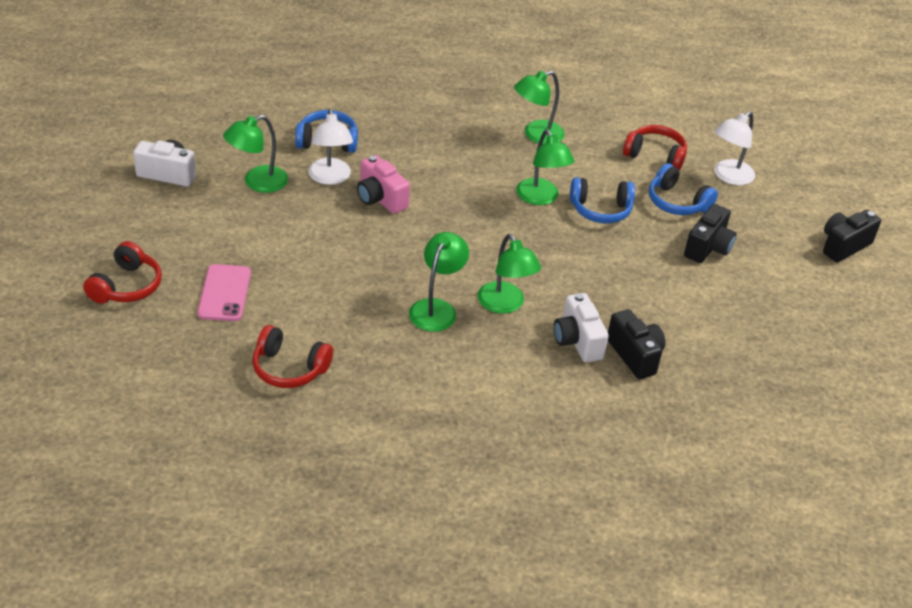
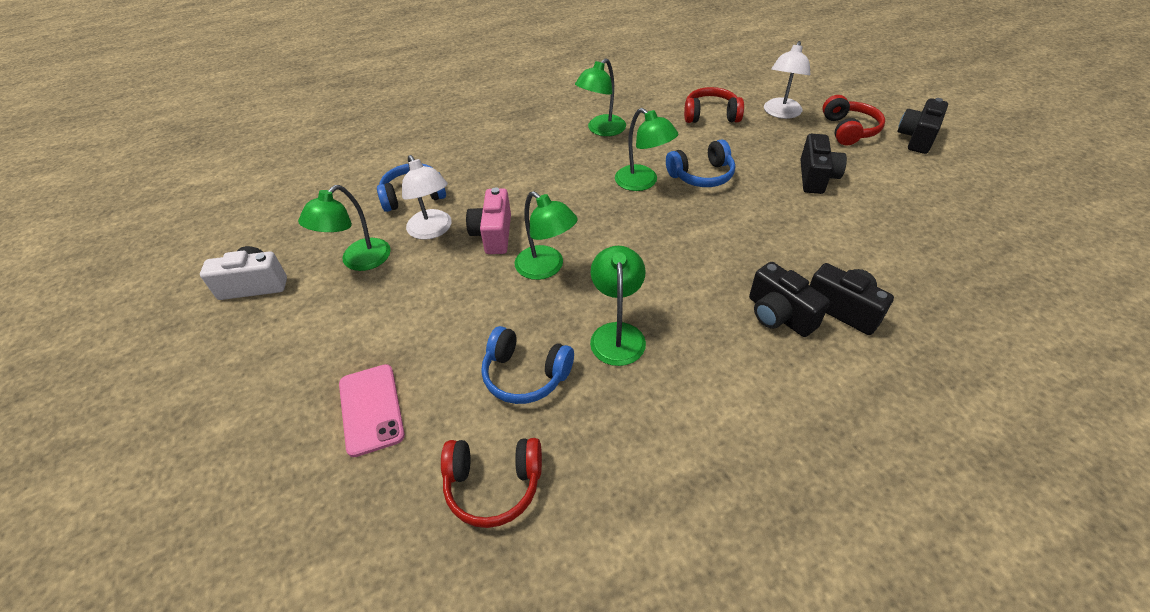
camera: 15 degrees left, 5 degrees up
red headphones [83,241,162,303] -> red headphones moved to [822,95,885,145]
pink camera [357,155,410,214] -> pink camera turned 60 degrees clockwise [466,187,511,254]
green lamp [478,234,541,314] -> green lamp moved to [515,191,578,280]
white camera [554,293,609,363] -> black camera [749,262,830,337]
blue headphones [649,163,718,215] -> blue headphones moved to [481,326,574,404]

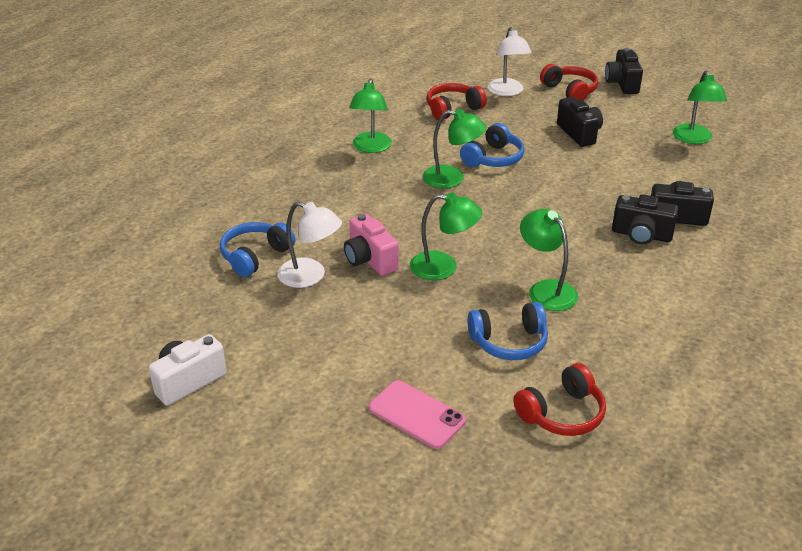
camera: 35 degrees left, 10 degrees down
green lamp [298,185,391,271] -> green lamp moved to [673,71,727,144]

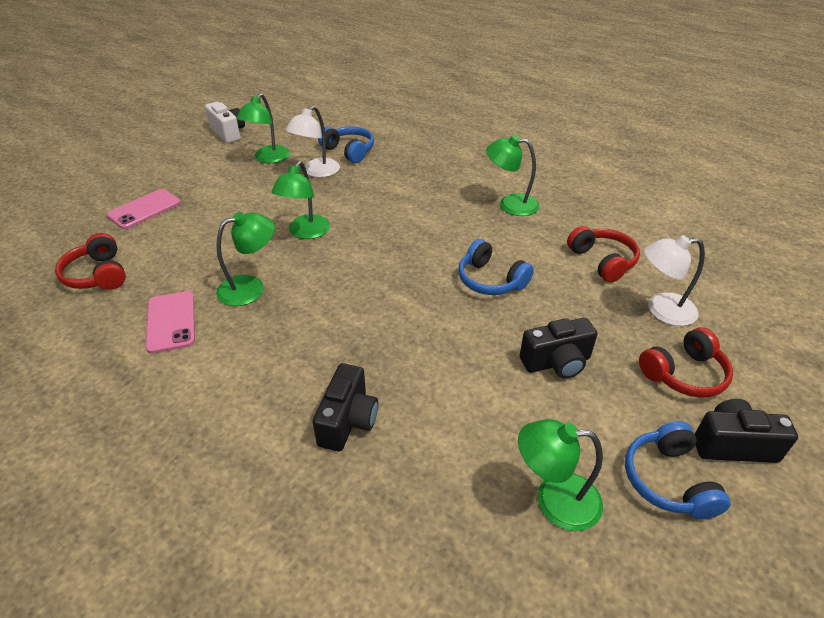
camera: 95 degrees right, 5 degrees up
pink camera [344,214,399,276] -> none
green lamp [422,109,487,188] -> green lamp moved to [236,93,290,163]
blue headphones [468,302,548,360] -> blue headphones moved to [625,421,730,519]
black camera [612,194,679,244] -> none
none -> pink phone [145,291,195,354]

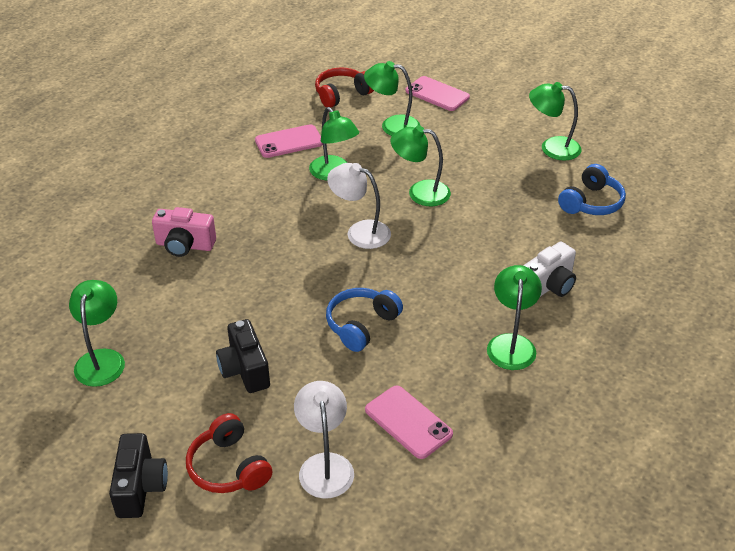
camera: 85 degrees right, 0 degrees up
white camera [205,102,245,143] -> white camera moved to [523,241,576,297]
white lamp [285,106,340,178] -> white lamp moved to [327,163,391,249]
black camera [313,363,378,451] -> pink camera [152,207,216,257]
red headphones [567,226,640,282] -> pink phone [365,386,453,459]
blue headphones [625,421,730,519] -> none
none -> green lamp [364,61,420,136]

